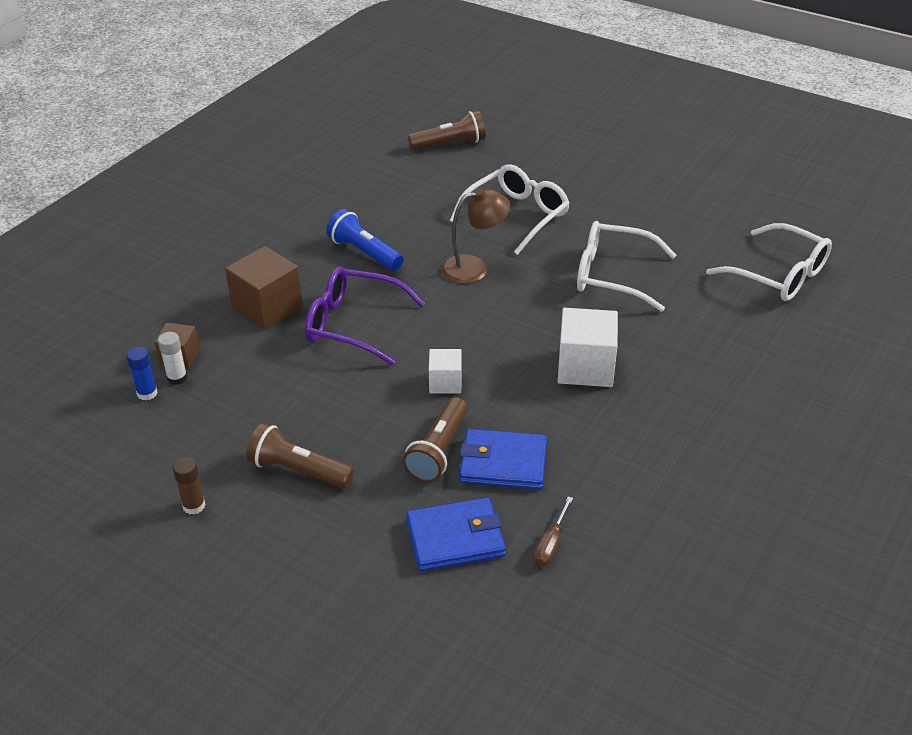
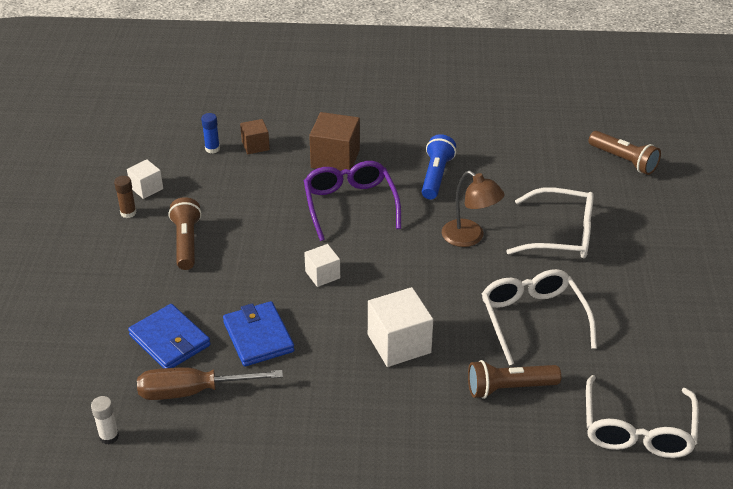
camera: 60 degrees right, 0 degrees up
white glue stick [158,332,187,385] -> white glue stick moved to [91,396,119,444]
brown flashlight [402,397,468,483] -> brown flashlight moved to [468,360,561,399]
brown screwdriver [534,497,573,566] -> brown screwdriver [137,368,283,400], size x1.93
none -> white cube [127,159,163,199]

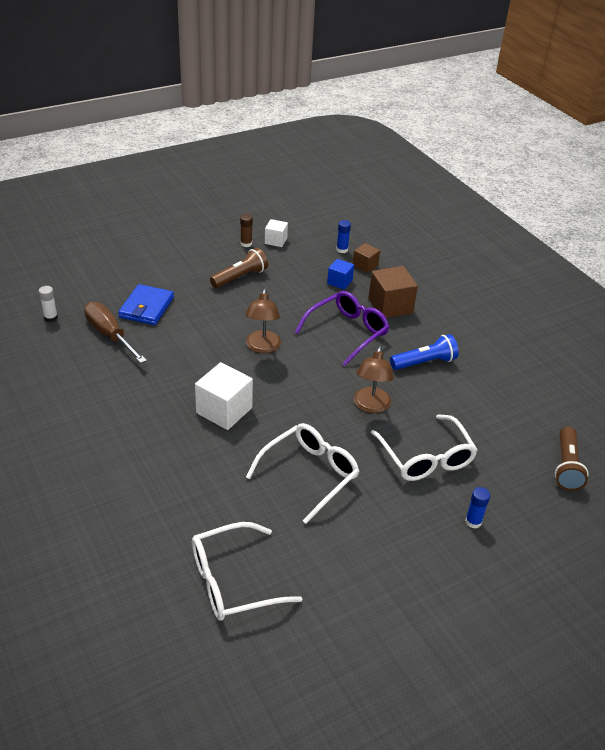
camera: 55 degrees right, 0 degrees up
blue wallet [223,301,294,367] -> none
white cube [304,244,340,287] -> brown lamp [245,288,281,353]
brown flashlight [468,360,561,399] -> none
none -> blue cube [327,259,354,290]
none -> blue glue stick [465,487,490,529]

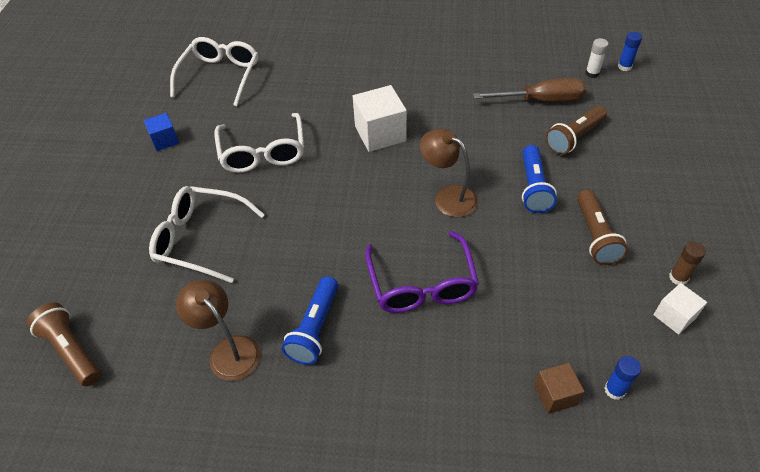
camera: 130 degrees right, 10 degrees up
blue wallet [118,284,174,325] -> brown flashlight [545,106,607,155]
blue cube [327,259,354,290] -> blue cube moved to [144,113,179,151]
brown lamp [354,346,394,413] -> brown lamp moved to [176,279,260,381]
brown cube [368,266,418,318] -> none
blue glue stick [465,487,490,529] -> blue glue stick moved to [618,32,642,71]
none -> blue flashlight [522,145,557,213]

